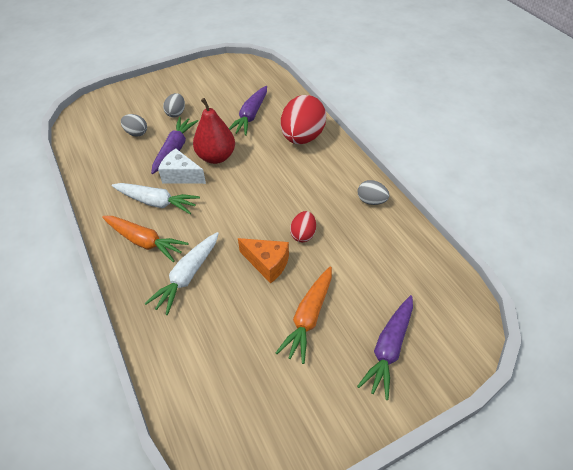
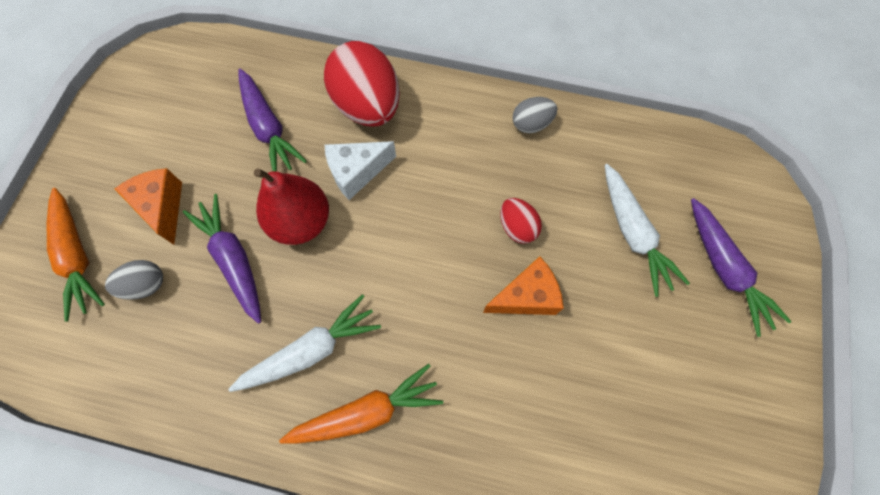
camera: 50 degrees left, 20 degrees up
white carrot [144,232,219,315] -> white carrot moved to [605,164,690,297]
white cheese [158,149,206,184] -> white cheese moved to [325,141,396,200]
grey egg [163,93,185,117] -> orange cheese [115,168,182,245]
orange carrot [276,267,332,364] -> orange carrot moved to [47,188,105,322]

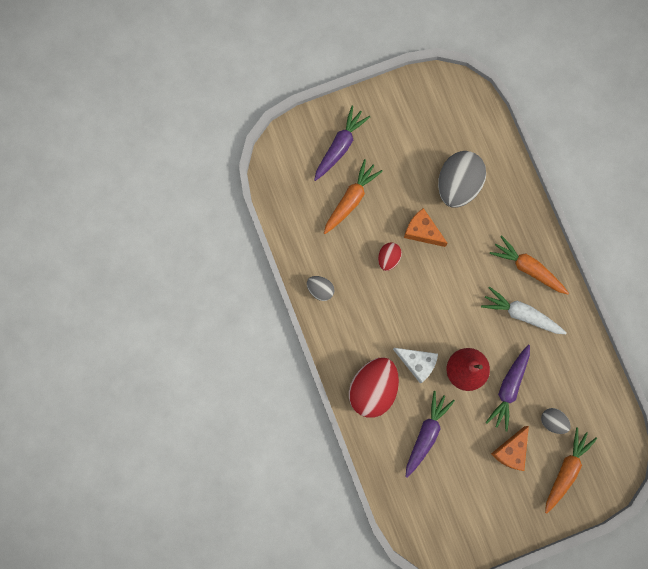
camera: 125 degrees left, 10 degrees up
white carrot [605,164,690,297] -> orange carrot [324,159,383,234]
none -> grey egg [438,151,486,208]

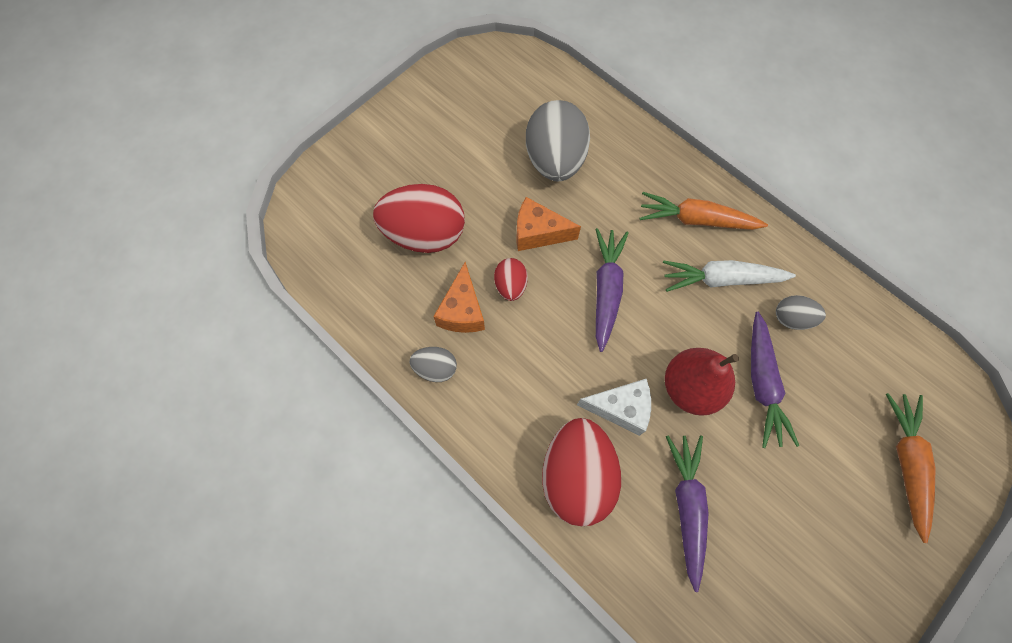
camera: 25 degrees left, 10 degrees down
purple carrot [314,106,370,181] -> purple carrot moved to [595,228,628,352]
orange carrot [324,159,383,234] -> red egg [373,184,465,253]
orange cheese [491,426,529,471] -> orange cheese moved to [433,262,485,333]
grey egg [541,408,571,434] -> grey egg moved to [776,295,826,330]

